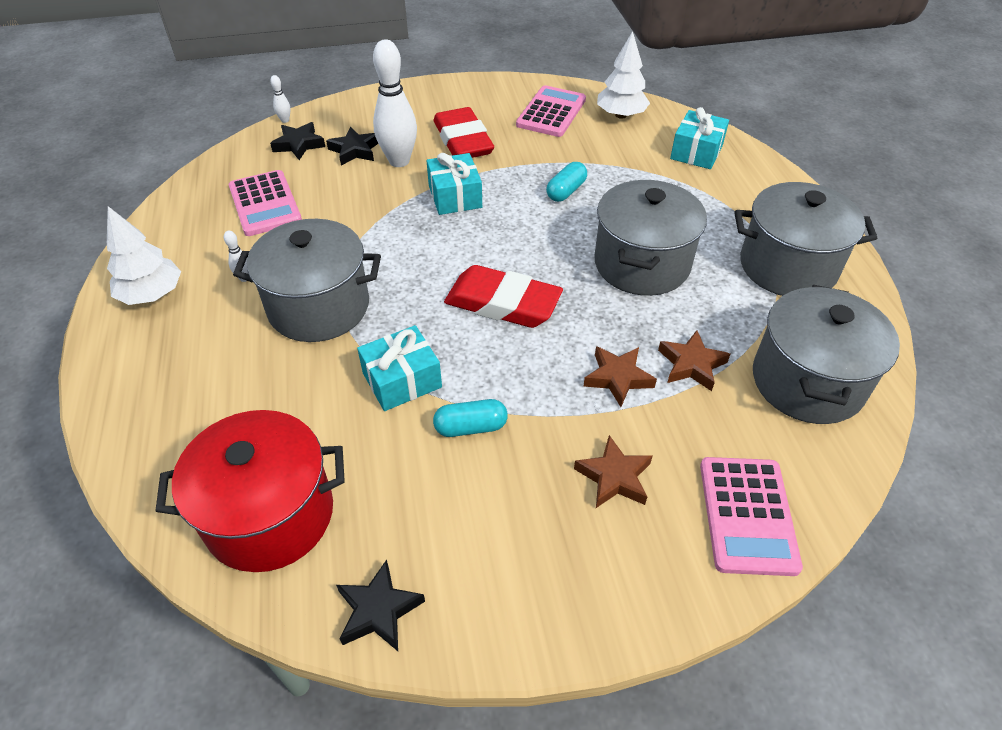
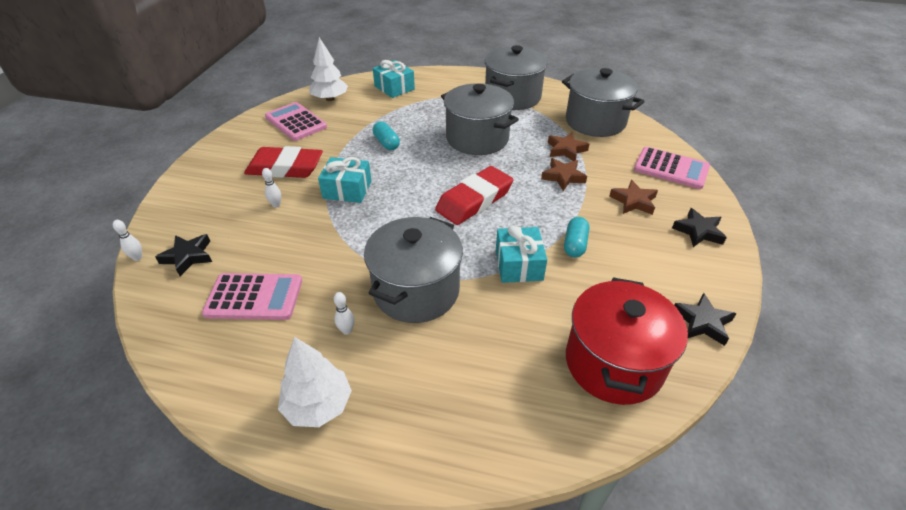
camera: 65 degrees left, 5 degrees down
black star [326,127,378,166] -> black star moved to [672,208,727,247]
white bowling pin [373,40,417,167] -> white bowling pin [262,168,281,208], size x0.41

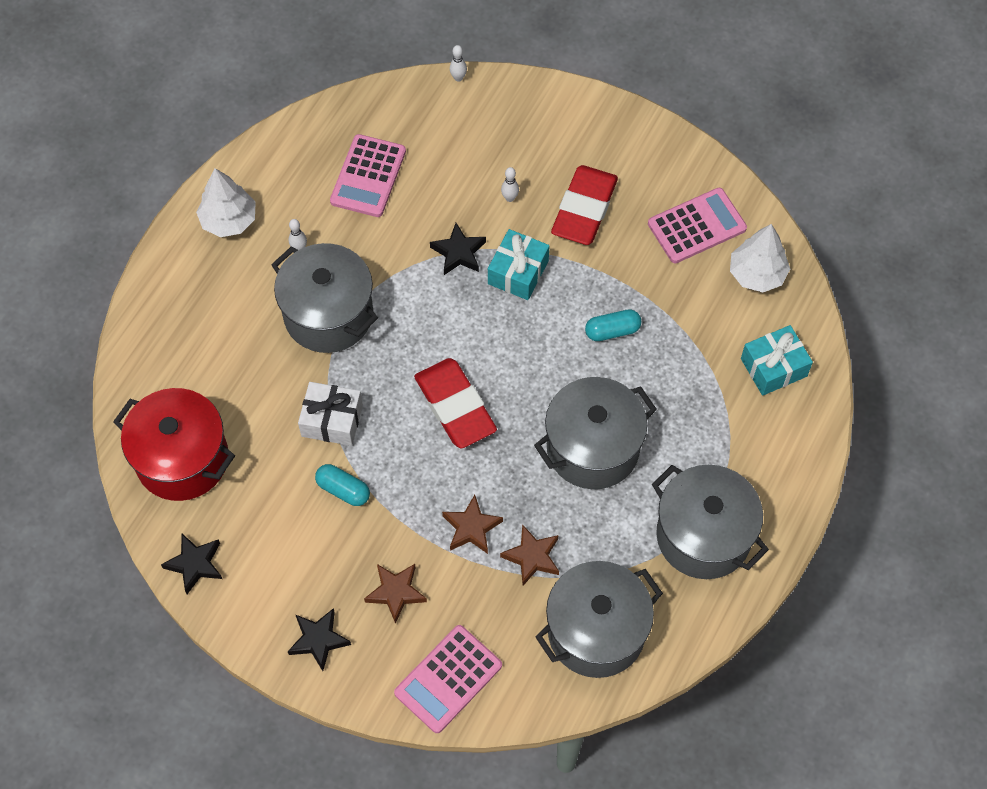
camera: 105 degrees right, 20 degrees up
black star [155,234,212,276] -> black star moved to [430,223,486,275]
turquoise gift [496,226,547,283] -> white gift [298,382,363,446]

